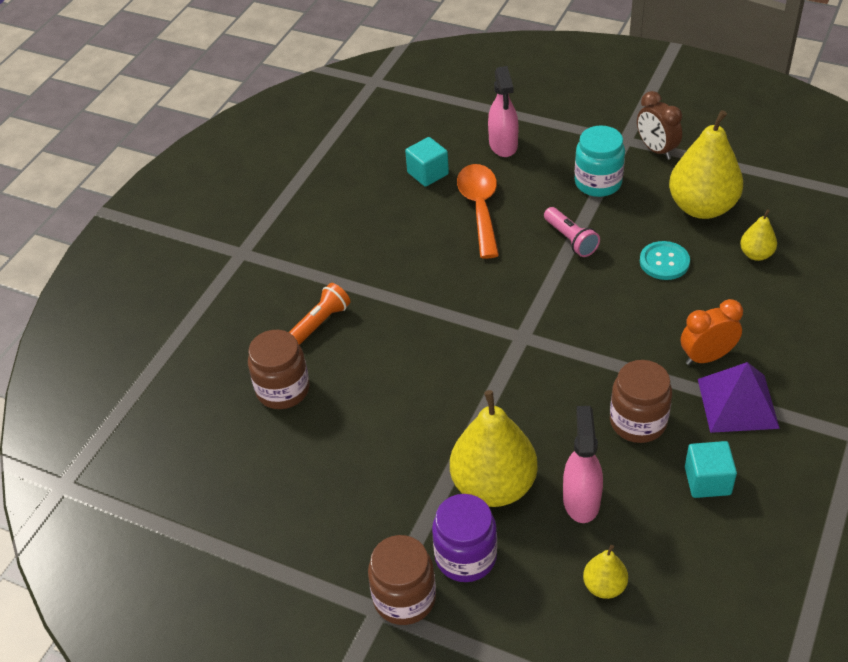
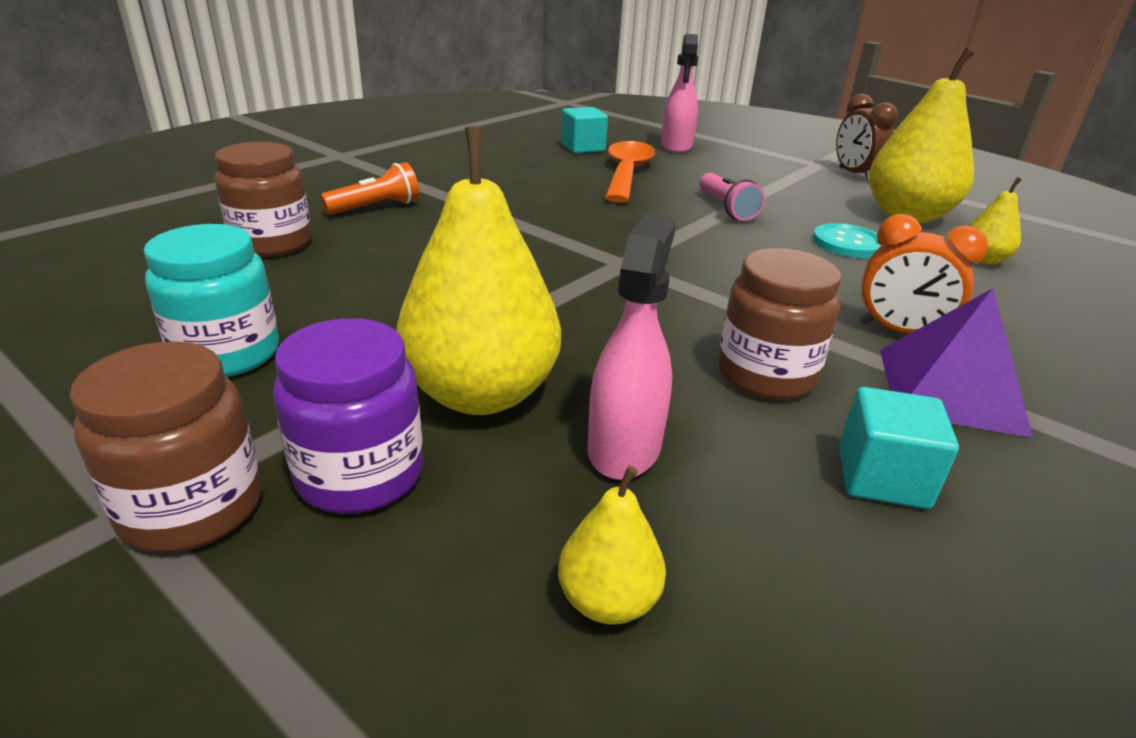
camera: 10 degrees right, 15 degrees down
turquoise jar [575,125,625,197] -> turquoise jar moved to [144,224,279,377]
orange clock [681,299,743,365] -> orange clock turned 150 degrees counterclockwise [860,214,988,334]

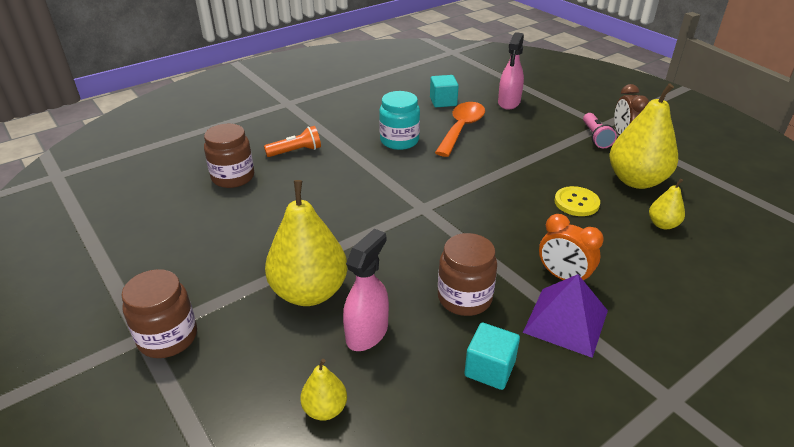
camera: 15 degrees right, 5 degrees up
turquoise jar [144,224,279,377] -> turquoise jar moved to [379,91,420,150]
purple jar [273,318,423,514] -> none
pink flashlight [700,173,765,221] -> pink flashlight moved to [583,113,617,149]
turquoise button [813,223,882,258] -> yellow button [554,186,600,216]

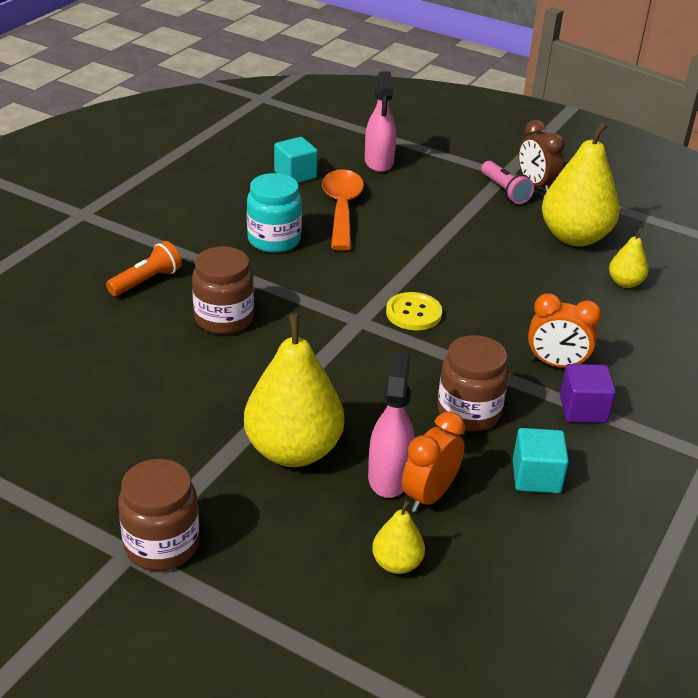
camera: 25 degrees left, 0 degrees up
brown jar [204,124,254,188] -> brown jar moved to [192,246,254,334]
purple pyramid [523,274,608,358] -> purple cube [560,364,616,423]
yellow button [554,186,600,216] -> yellow button moved to [386,292,442,331]
none -> orange clock [402,411,465,512]

